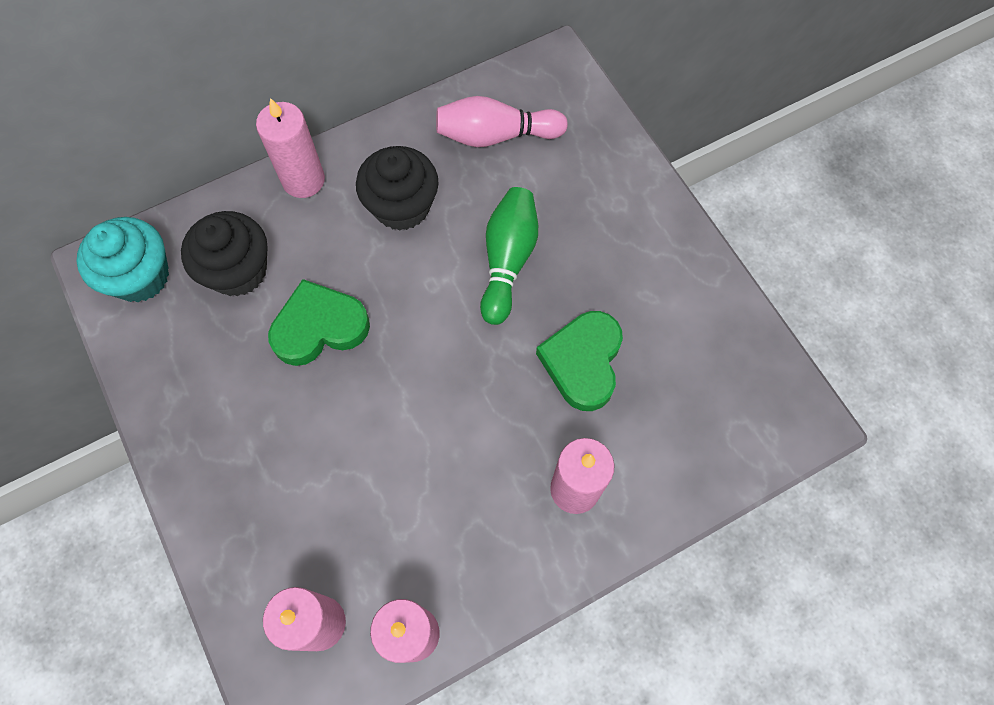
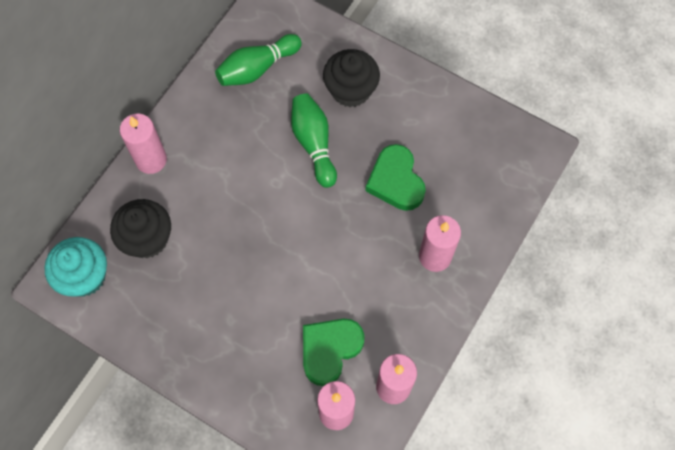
camera: 30 degrees left, 0 degrees up
green heart [268,279,370,366] -> green heart moved to [303,319,365,386]
black cupcake [356,146,439,231] -> black cupcake moved to [323,49,380,107]
pink bowling pin [436,96,568,147] -> green bowling pin [215,34,302,86]

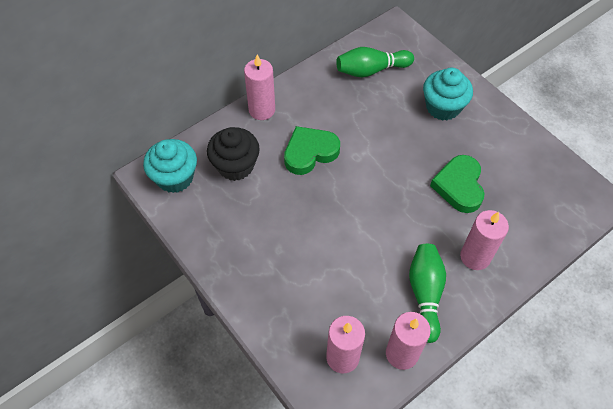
camera: 20 degrees right, 10 degrees down
green bowling pin [291,94,337,188] -> green bowling pin moved to [409,244,446,343]
green heart [303,319,365,386] -> green heart moved to [284,126,340,175]
black cupcake [323,49,380,107] -> turquoise cupcake [423,68,473,121]

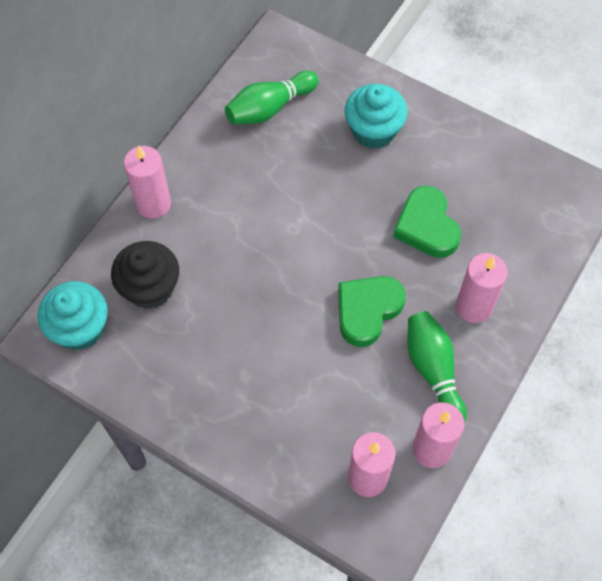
camera: 20 degrees left, 5 degrees up
green heart [284,126,340,175] -> green heart moved to [338,276,406,347]

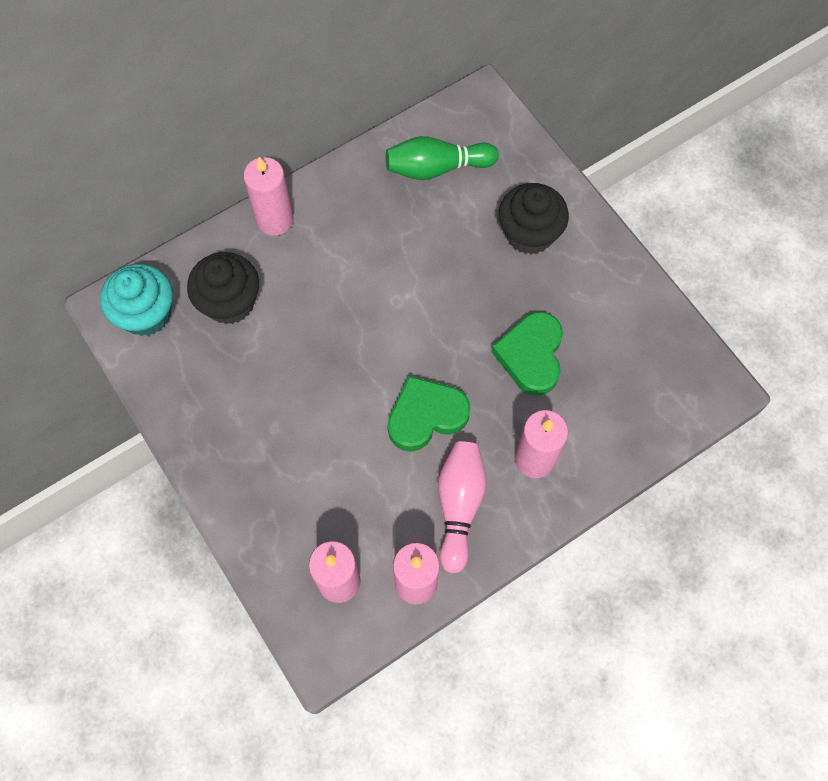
camera: 25 degrees right, 5 degrees up
turquoise cupcake [345,84,407,149] -> black cupcake [499,183,569,255]
green bowling pin [408,311,467,423] -> pink bowling pin [438,441,487,573]

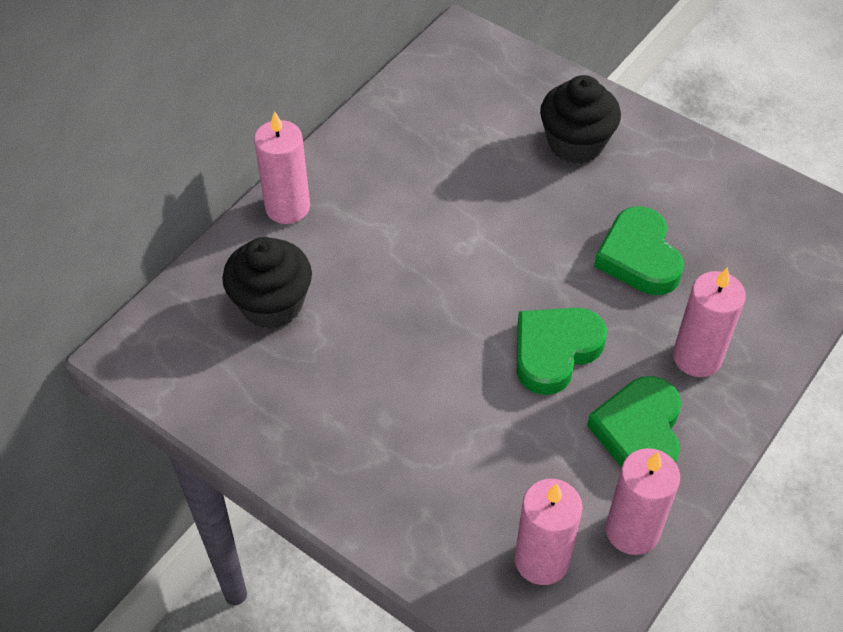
camera: 20 degrees left, 15 degrees down
turquoise cupcake [100,264,173,336] -> none
green bowling pin [386,136,499,180] -> none
pink bowling pin [438,441,487,573] -> green heart [587,376,681,468]

